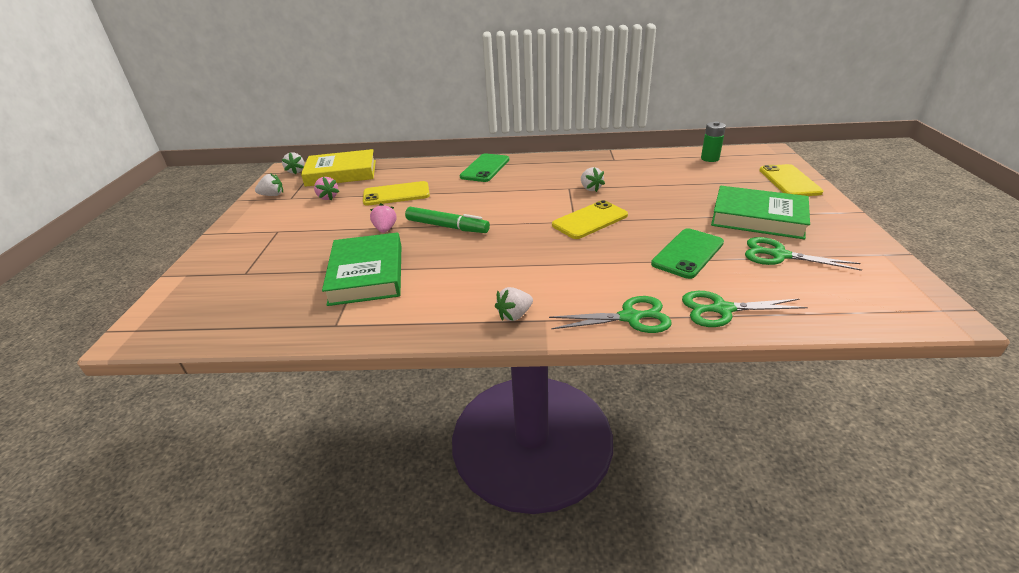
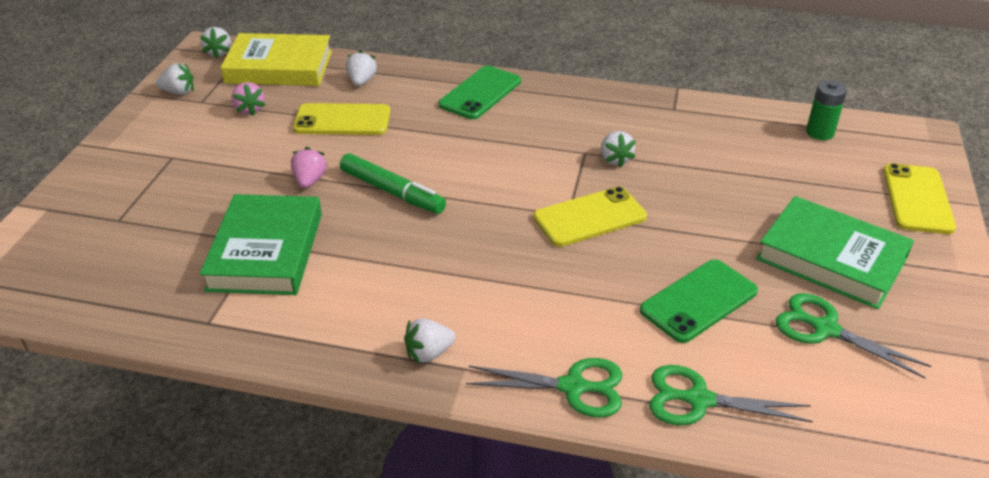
camera: 10 degrees right, 5 degrees up
none -> white strawberry [346,50,377,86]

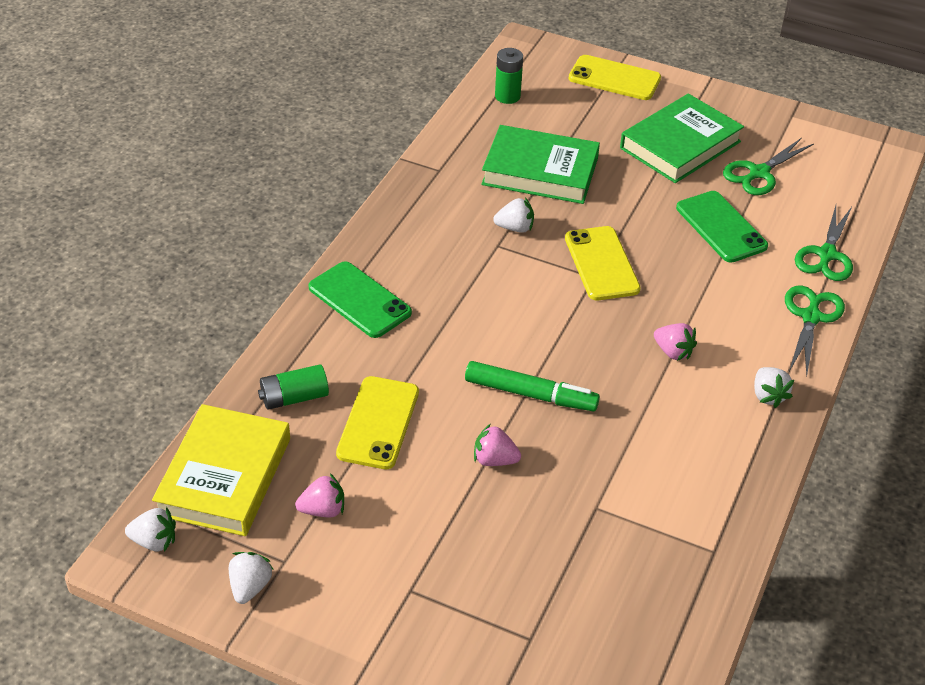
camera: 80 degrees left, 5 degrees up
green book [200,194,322,295] -> green book moved to [481,125,600,204]
green marker [340,153,446,214] -> green marker turned 60 degrees clockwise [465,361,600,411]
white strawberry [346,50,377,86] -> green battery [258,364,329,410]
none -> pink strawberry [654,323,697,361]

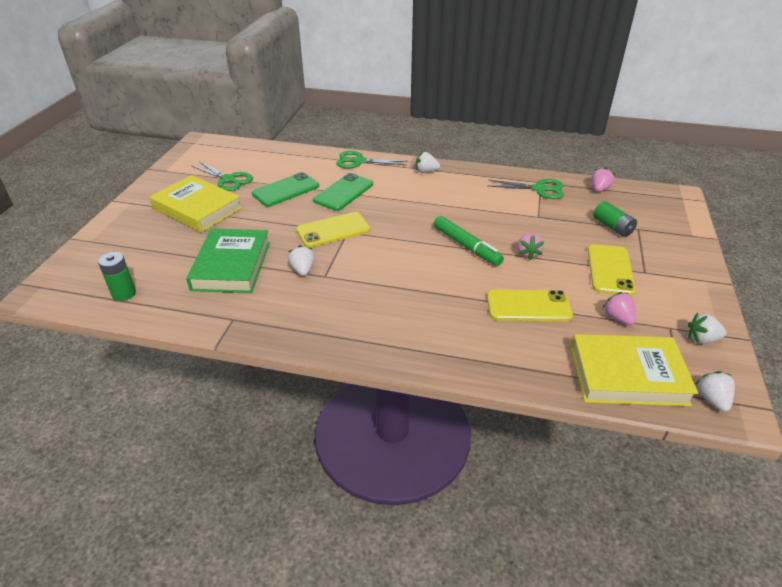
camera: 100 degrees left, 5 degrees down
green battery [258,364,329,410] -> green battery moved to [593,201,637,237]
green phone [308,261,412,338] -> green phone moved to [313,173,373,211]
green marker [465,361,600,411] -> green marker turned 135 degrees clockwise [434,216,504,266]
yellow phone [568,55,661,100] -> yellow phone moved to [588,244,636,296]
green book [620,94,744,183] -> yellow book [150,175,242,232]
pink strawberry [654,323,697,361] -> pink strawberry moved to [592,167,615,192]
white strawberry [754,367,794,408] -> white strawberry turned 150 degrees counterclockwise [416,152,440,173]
green scissors [795,205,853,281] -> green scissors moved to [489,179,564,199]

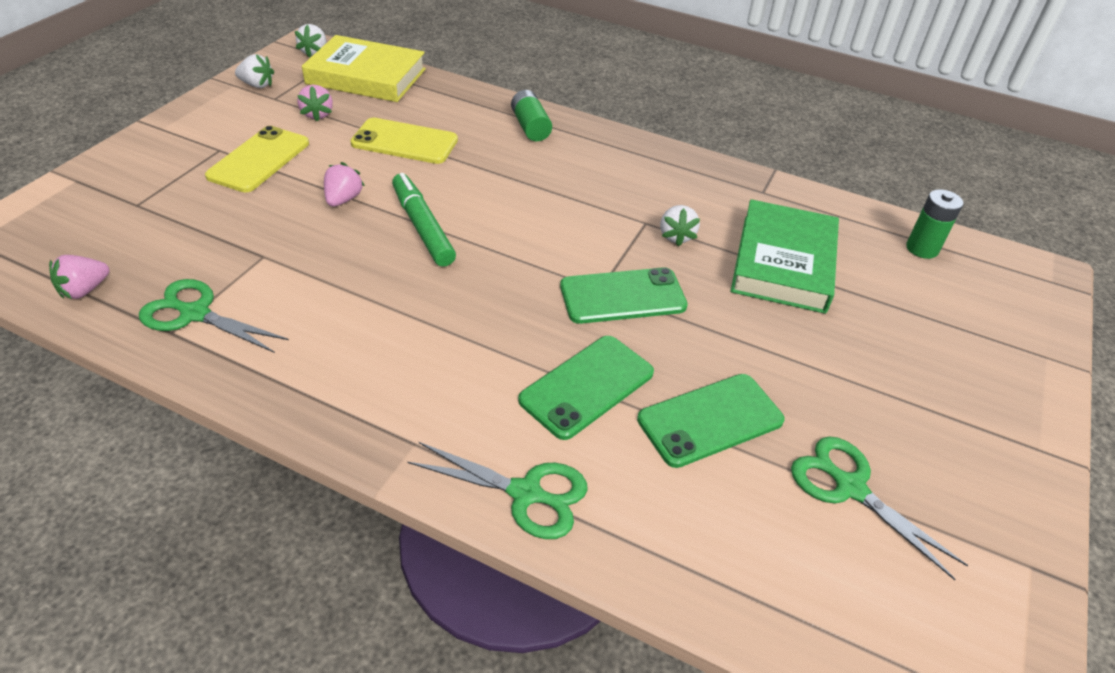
camera: 170 degrees left, 5 degrees up
yellow book [150,175,242,232] -> none
yellow phone [296,212,370,247] -> green phone [560,267,688,324]
white strawberry [416,152,440,173] -> none
green battery [593,201,637,237] -> green battery moved to [511,90,552,141]

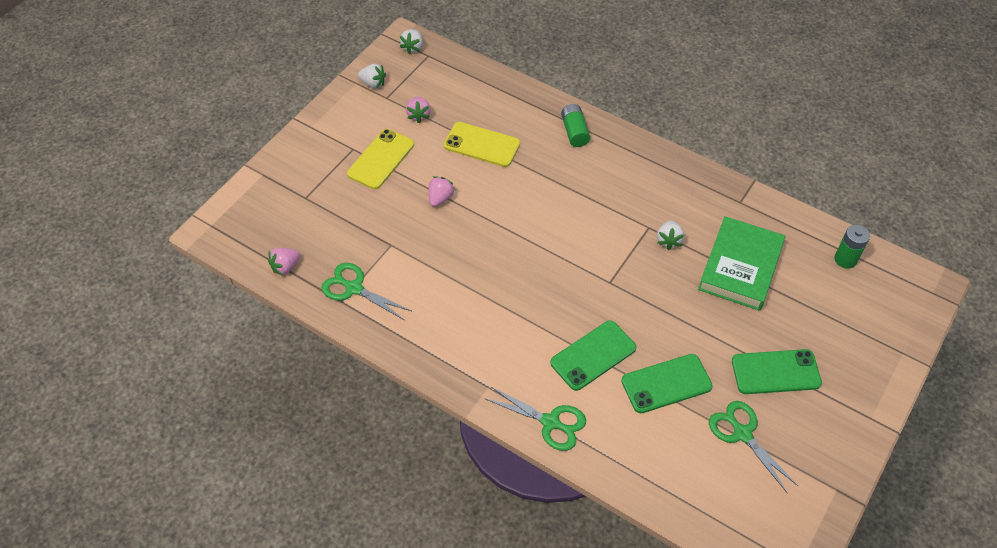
camera: 10 degrees right, 10 degrees up
yellow book [302,35,426,102] -> none
green marker [392,173,456,267] -> none
green phone [560,267,688,324] -> green phone moved to [732,349,822,394]

